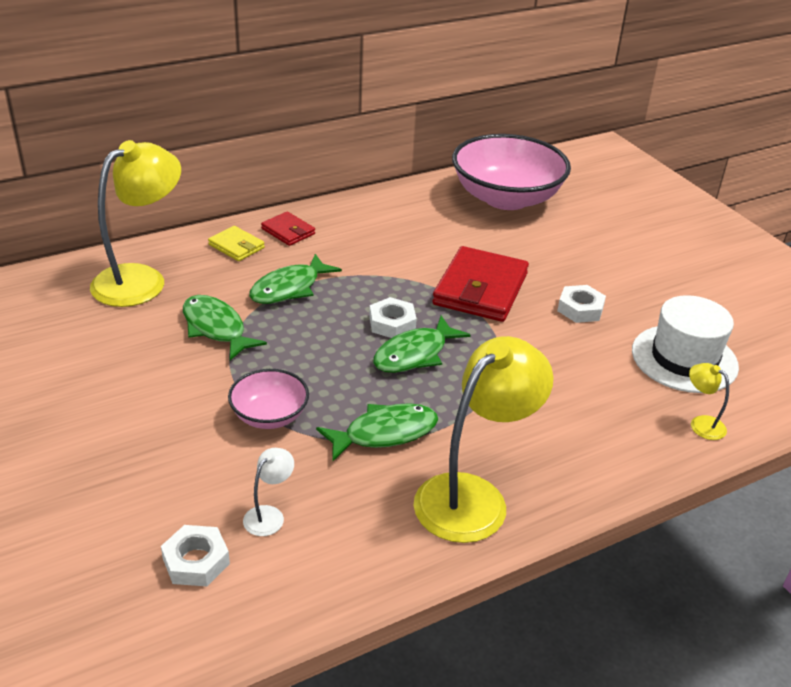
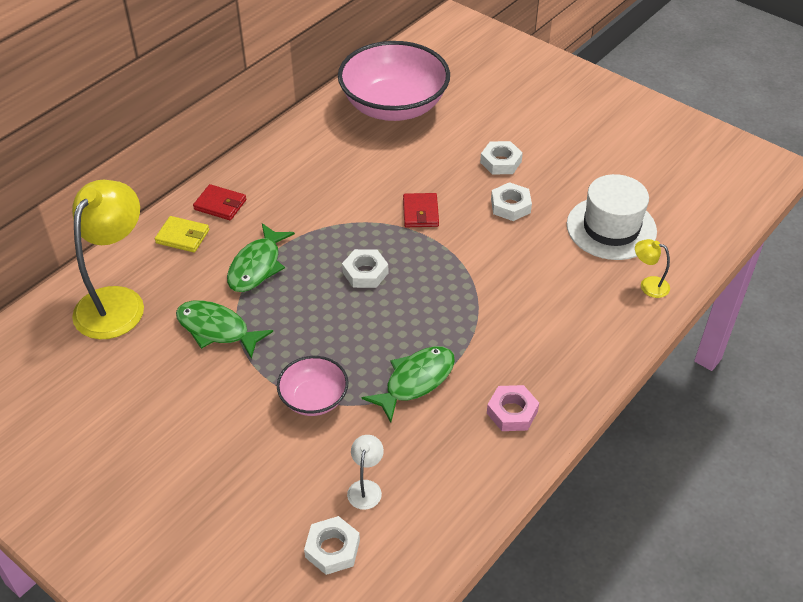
camera: 20 degrees left, 10 degrees up
green fish [373,316,471,373] -> none
yellow lamp [413,336,554,543] -> pink nut [487,385,539,431]
red wallet [432,246,529,322] -> red wallet [403,193,439,227], size x0.51
none -> white nut [480,141,523,175]

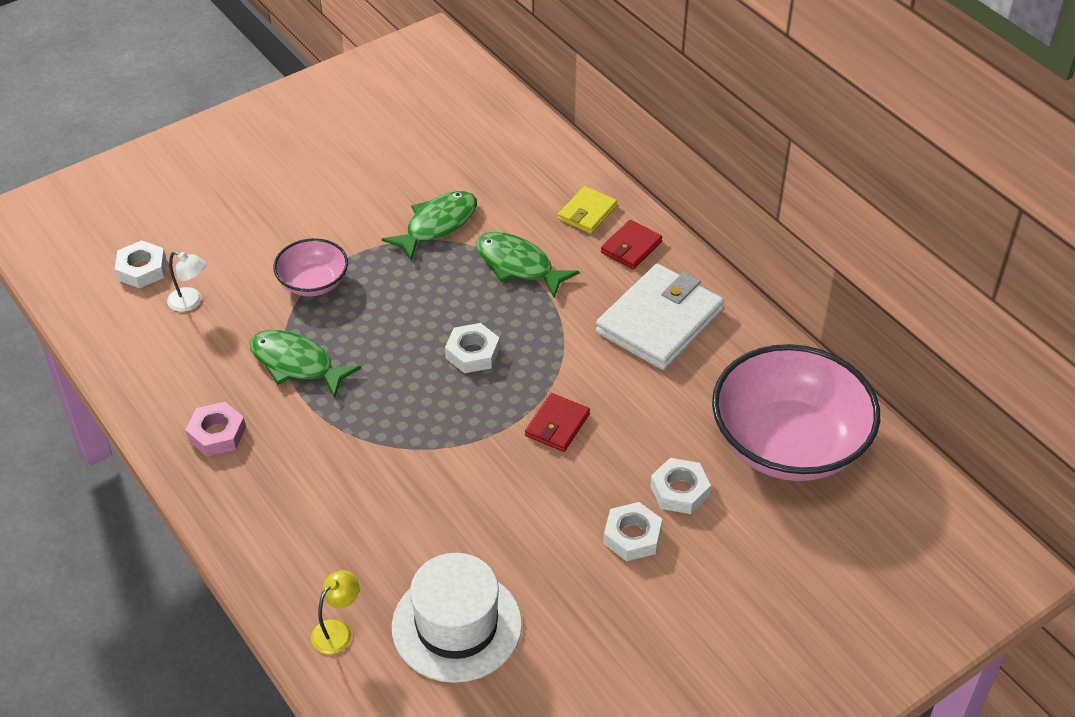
camera: 105 degrees right, 0 degrees up
yellow lamp [72,180,144,339] -> none
green fish [362,346,455,423] -> green fish turned 150 degrees clockwise [250,330,361,398]
red wallet [403,193,439,227] -> red wallet turned 75 degrees counterclockwise [525,393,590,452]
white nut [491,182,532,221] -> white nut moved to [650,458,711,514]
none -> white wallet [596,264,724,370]

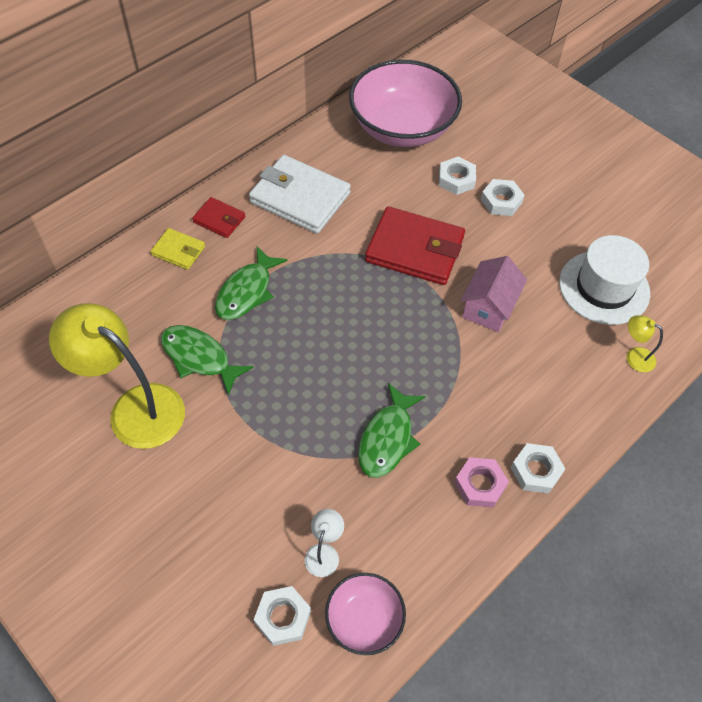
camera: 100 degrees left, 10 degrees up
pink bowl [274,238,348,296] -> pink bowl moved to [325,573,406,655]
white nut [445,323,500,373] -> white nut moved to [511,443,565,494]
red wallet [525,393,590,452] -> red wallet [365,206,465,285], size x1.97
none -> yellow lamp [49,303,185,449]
none -> pink house [460,256,527,332]

